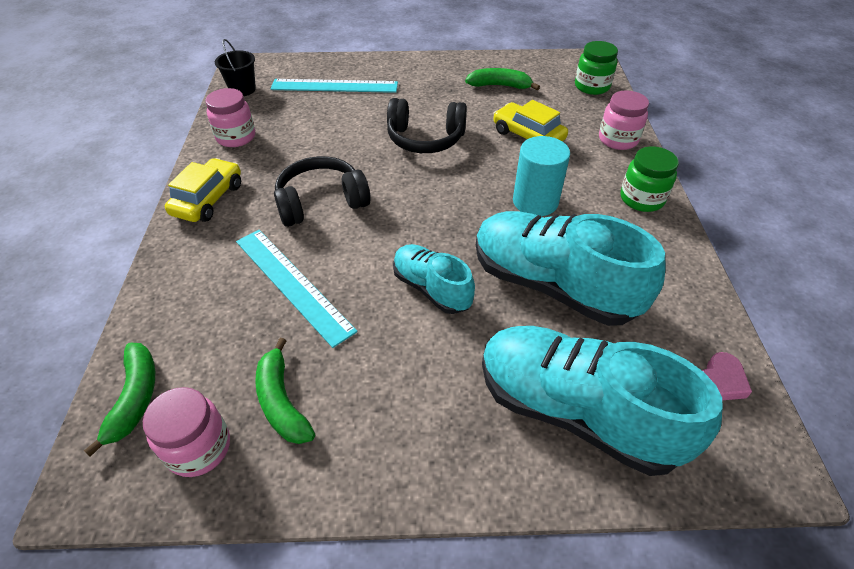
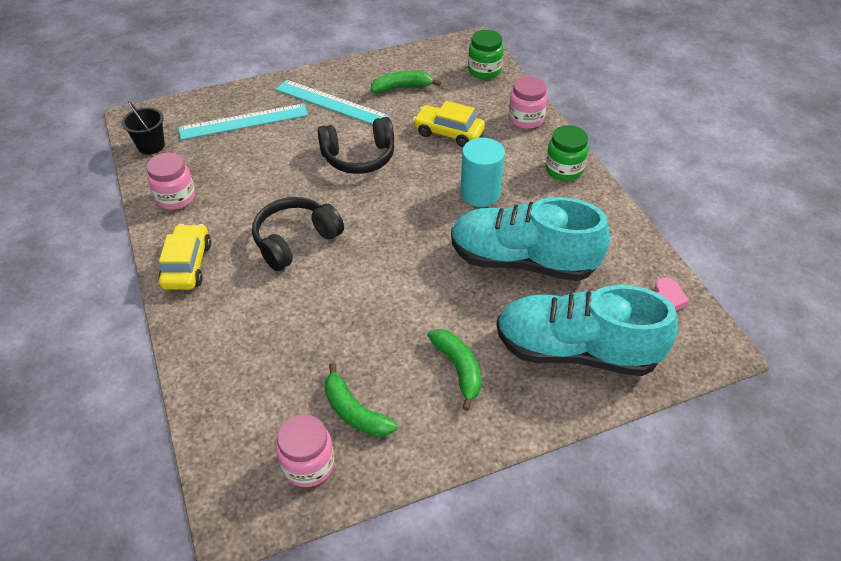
camera: 20 degrees left, 0 degrees up
green banana [84,343,155,457] -> green banana moved to [427,329,481,411]
turquoise ruler [236,230,358,348] -> turquoise ruler moved to [276,80,390,125]
turquoise shoe [393,244,475,314] -> none

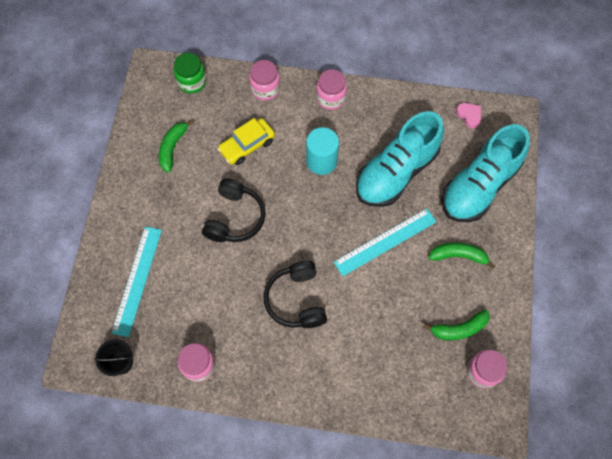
camera: 60 degrees left, 20 degrees up
yellow car [158,224,211,290] -> none
turquoise ruler [276,80,390,125] -> turquoise ruler moved to [334,208,437,276]
green jar [545,125,588,181] -> pink jar [316,69,347,110]

